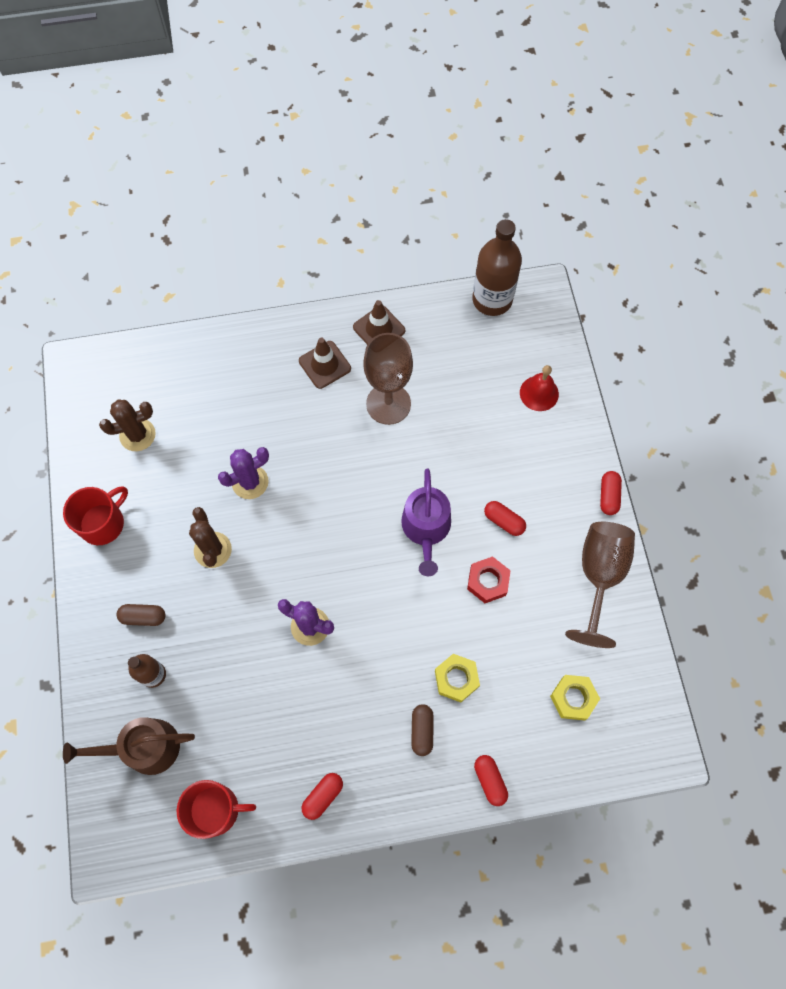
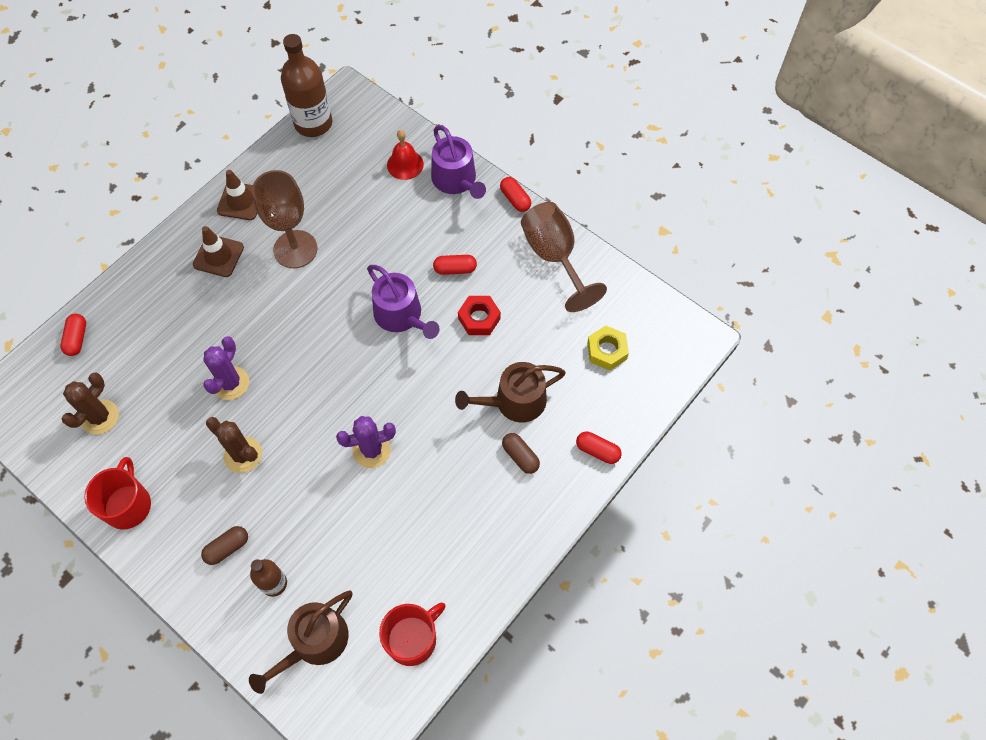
camera: 40 degrees left, 5 degrees down
red capsule [302,773,343,820] -> red capsule moved to [60,314,86,356]
yellow nut [435,654,480,702] -> brown watering can [455,362,566,422]
none -> purple watering can [431,125,486,199]

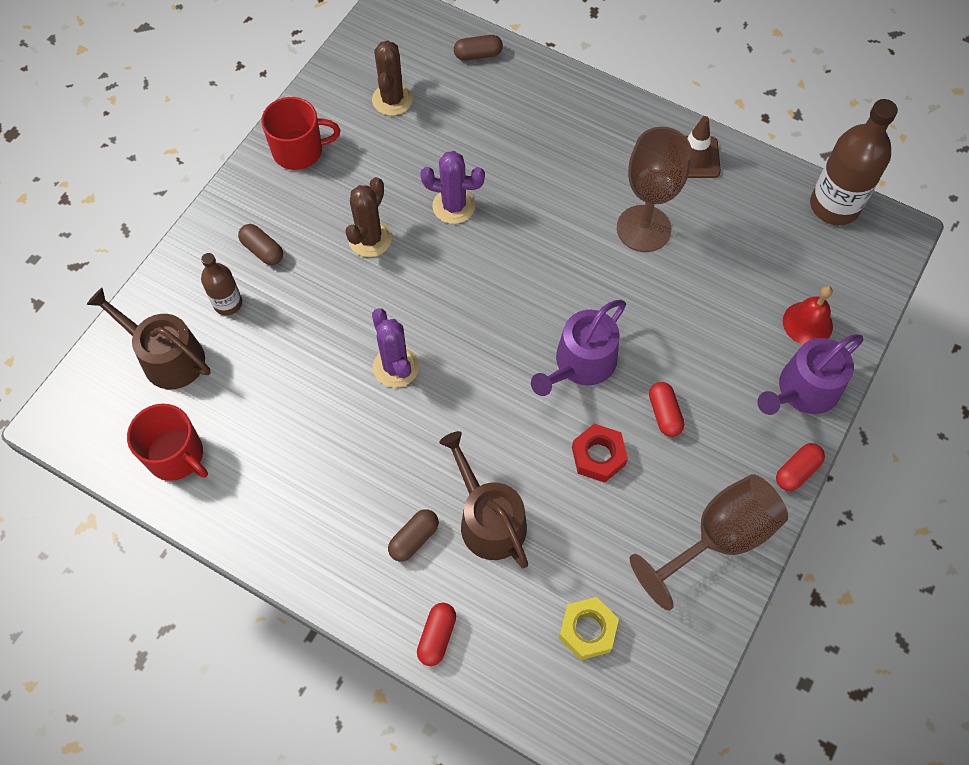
camera: 80 degrees right, 0 degrees up
red capsule [60,314,86,356] -> brown capsule [454,35,503,61]
brown cactus [62,372,119,435] -> brown cactus turned 75 degrees clockwise [372,40,413,116]
brown traffic cone [193,226,244,277] -> none

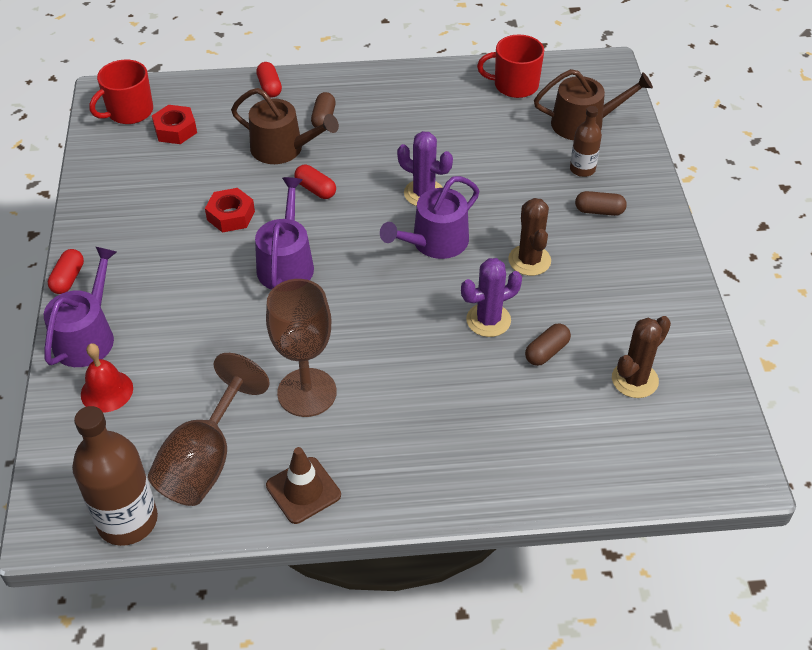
camera: 145 degrees right, 15 degrees down
red mug [261,97,340,170] -> red mug moved to [90,60,153,124]
brown cactus [372,40,413,116] -> brown cactus turned 75 degrees clockwise [612,316,671,398]
brown capsule [454,35,503,61] -> brown capsule moved to [525,323,571,366]
yellow nut [559,597,619,660] -> red nut [152,105,197,144]
brown goblet [630,474,788,611] -> brown goblet moved to [148,353,270,506]
red capsule [649,382,684,437] -> red capsule moved to [295,165,336,199]
none -> purple watering can [380,176,479,259]

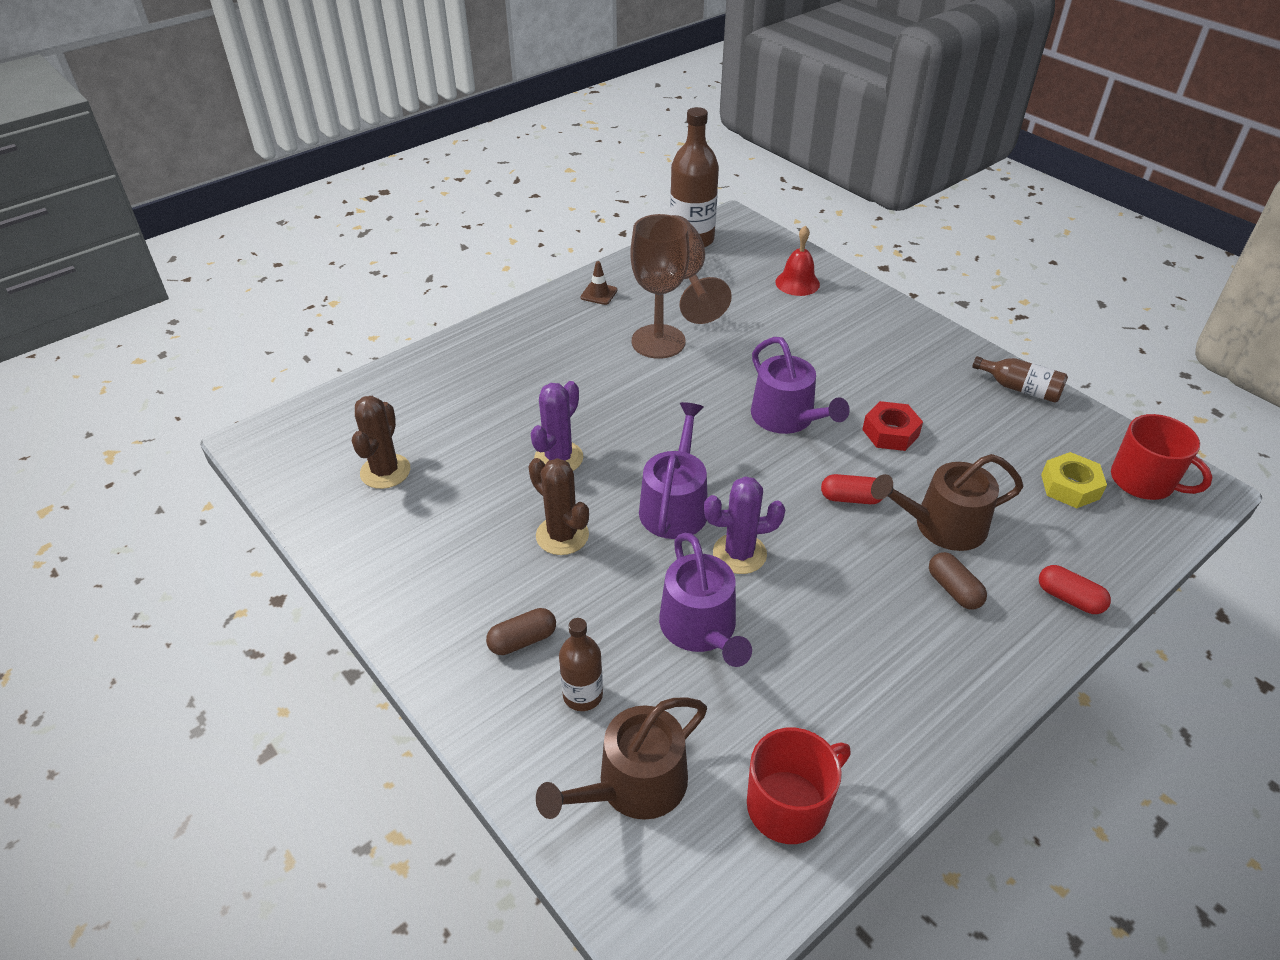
camera: 145 degrees right, 5 degrees down
purple watering can [44,247,117,367] -> purple watering can moved to [659,533,752,667]
red capsule [48,249,84,294] -> none
red mug [90,60,153,124] -> red mug turned 120 degrees clockwise [1111,414,1213,500]
red nut [152,105,197,144] -> yellow nut [1041,452,1107,508]
brown traffic cone [266,447,341,524] -> brown traffic cone [580,261,618,305], size x0.64
brown capsule [525,323,571,366] -> none
none -> brown bottle [972,356,1068,403]

